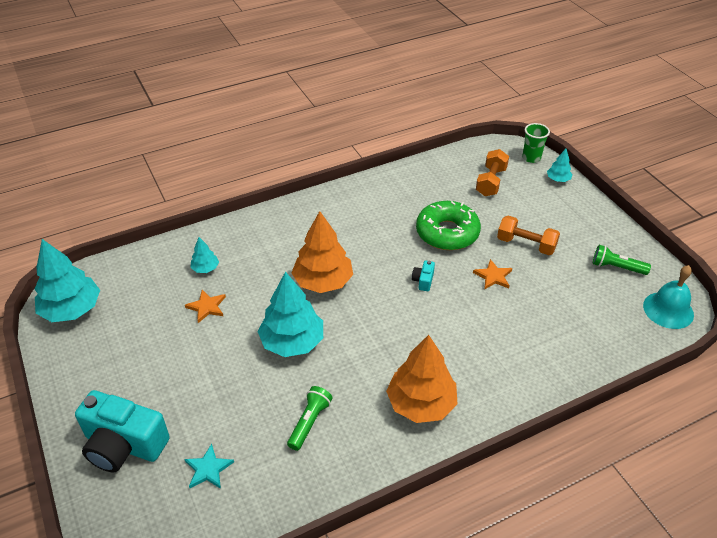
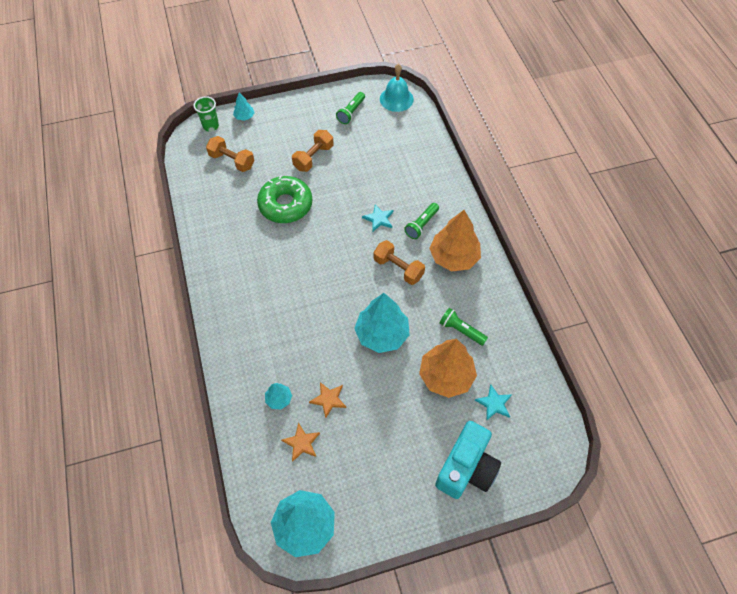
camera: 80 degrees left, 15 degrees up
orange tree [292,211,353,293] -> orange tree moved to [419,339,477,398]
turquoise camera [412,261,435,291] -> none
orange star [473,259,512,290] -> orange star moved to [281,423,320,462]
none -> turquoise star [362,204,393,231]
none -> orange dumbbell [373,240,425,285]
none -> green flashlight [404,203,439,239]

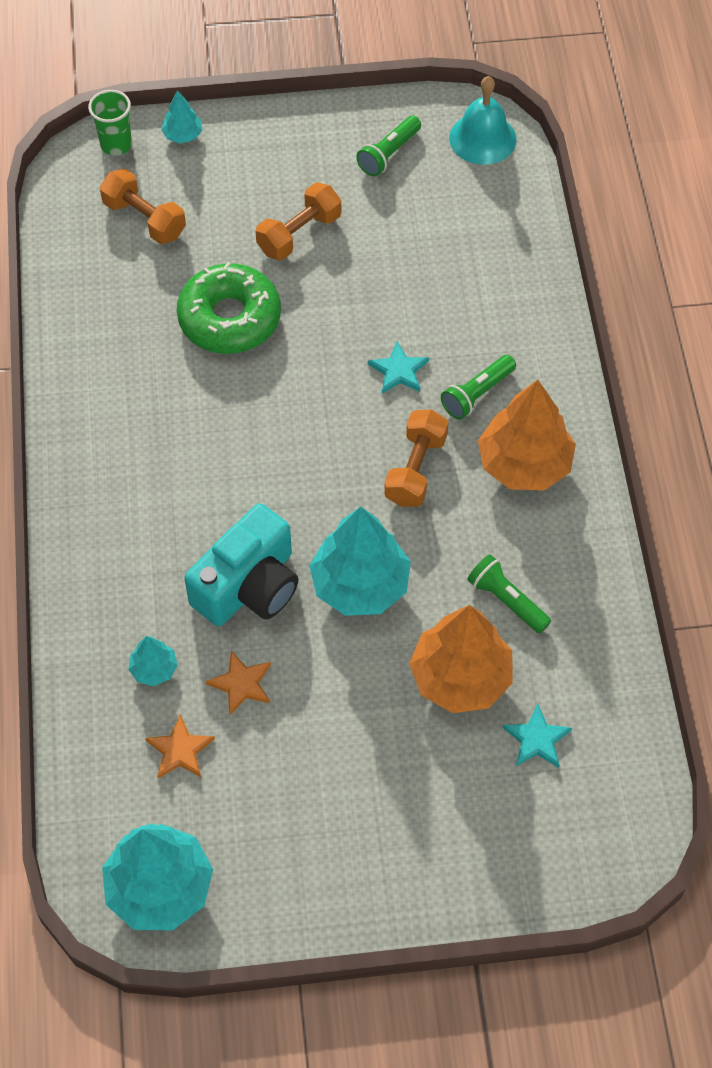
camera: 10 degrees right, 0 degrees up
orange dumbbell [373,240,425,285] -> orange dumbbell turned 60 degrees clockwise [384,409,449,507]
turquoise camera [435,421,501,499] -> turquoise camera moved to [184,503,299,626]

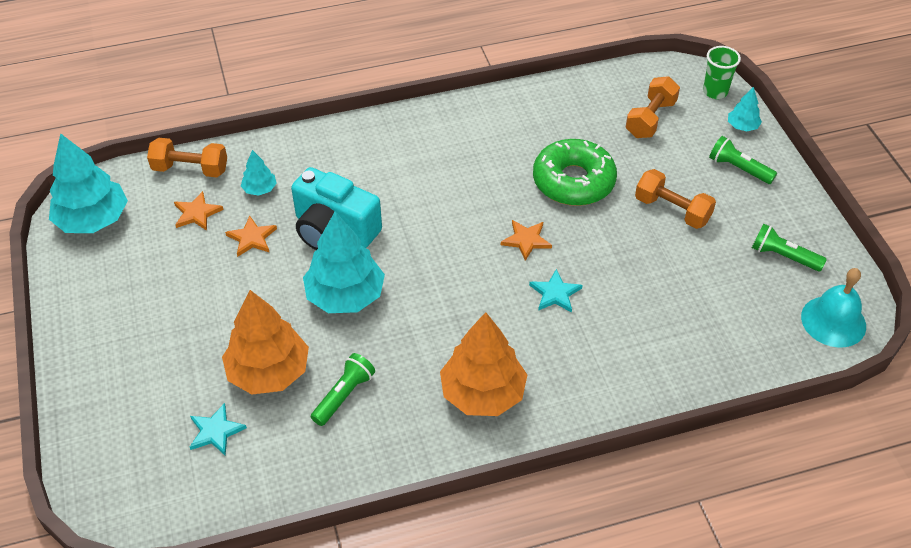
camera: 80 degrees right, 10 degrees down
orange dumbbell [384,409,449,507] -> orange dumbbell moved to [147,138,227,178]
green flashlight [441,355,516,419] -> green flashlight moved to [709,136,777,184]
none -> orange star [501,220,552,261]

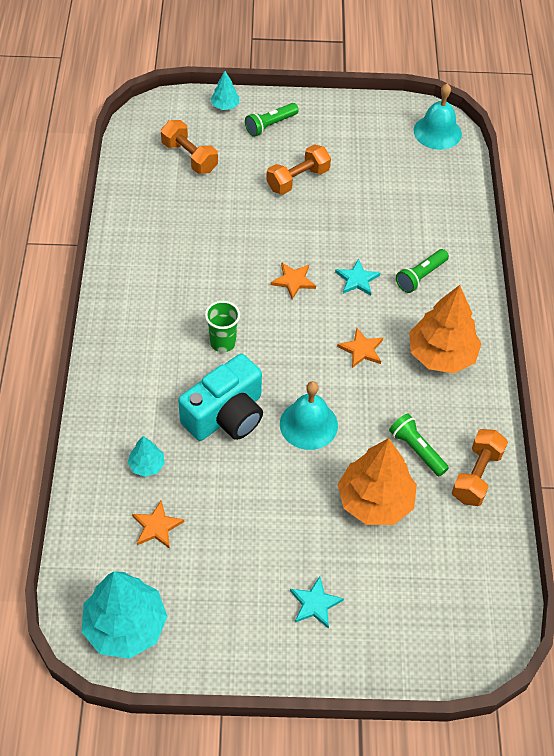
camera: 75 degrees left, 5 degrees up
orange dumbbell [147,138,227,178] -> orange dumbbell moved to [452,429,508,506]
turquoise star [190,403,247,456] -> turquoise star moved to [290,576,344,629]
orange star [225,216,277,257] -> orange star moved to [337,328,383,368]
turquoise tree [303,211,385,313] -> turquoise bell [280,381,338,450]
green donut [533,139,617,206] -> none
green cup [703,46,741,99] -> green cup moved to [205,301,240,352]
green flashlight [752,224,827,272] -> green flashlight moved to [396,249,449,293]

